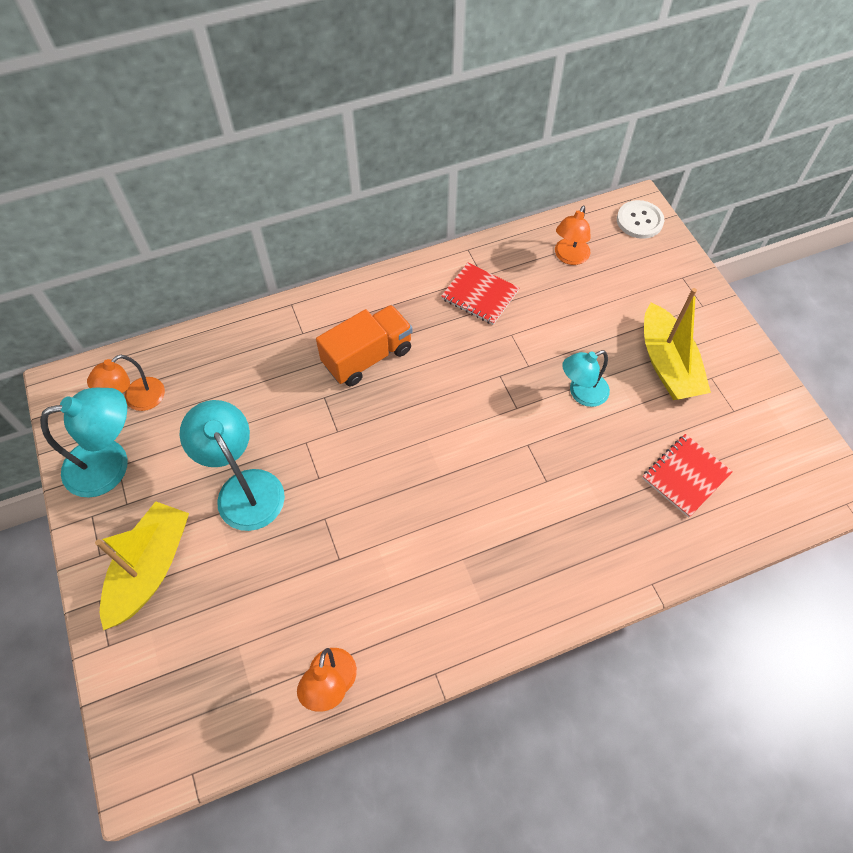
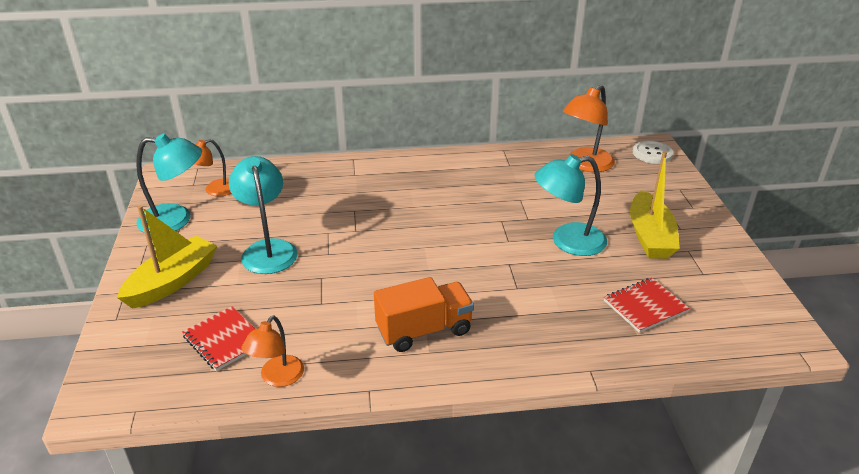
camera: 15 degrees right, 25 degrees down
orange truck [316,305,413,387] -> orange truck moved to [374,277,474,352]
red notebook [441,263,519,325] -> red notebook moved to [182,306,255,371]
orange lamp [555,206,591,265] -> orange lamp [563,85,615,172], size x1.56
turquoise lamp [562,350,610,407] -> turquoise lamp [535,154,607,256], size x1.56

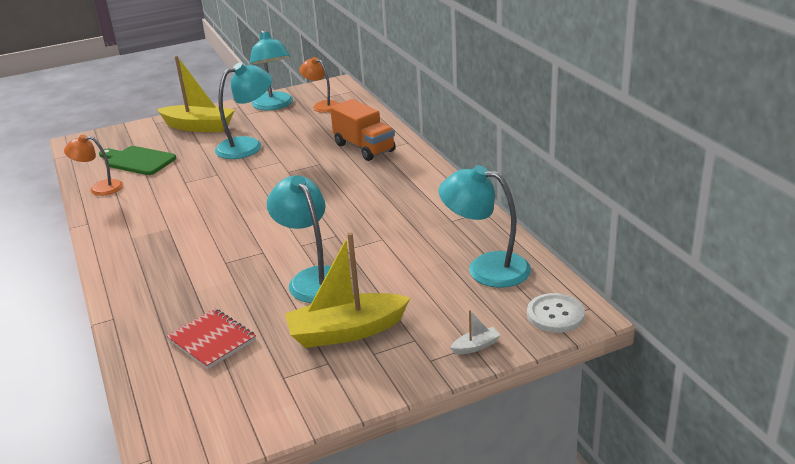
camera: 75 degrees right, 5 degrees down
red notebook [182,306,255,371] -> green cutting board [99,146,176,175]
orange truck [374,277,474,352] -> orange truck moved to [330,99,396,161]
orange lamp [563,85,615,172] -> turquoise lamp [439,165,531,288]
none -> white boat [450,310,500,354]

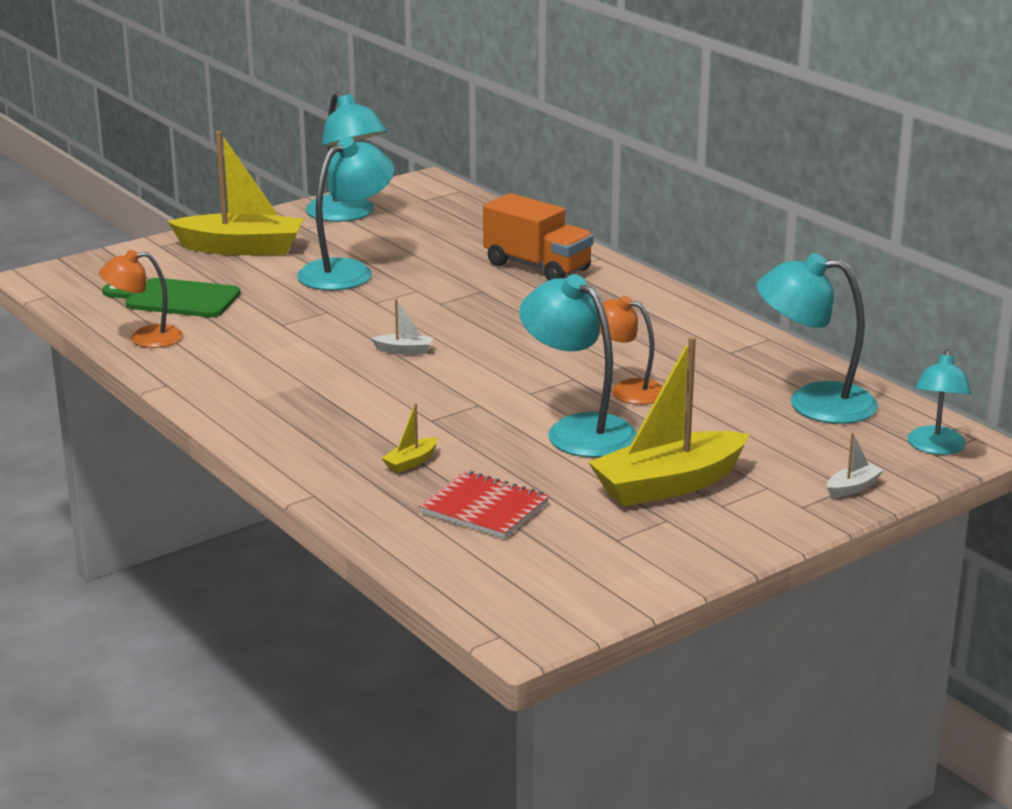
camera: 15 degrees left, 5 degrees down
orange lamp [299,57,339,113] -> orange lamp moved to [600,296,663,405]
white button [527,293,585,333] -> turquoise lamp [907,350,971,455]
none -> white boat [371,299,433,354]
none -> yellow boat [381,403,438,473]

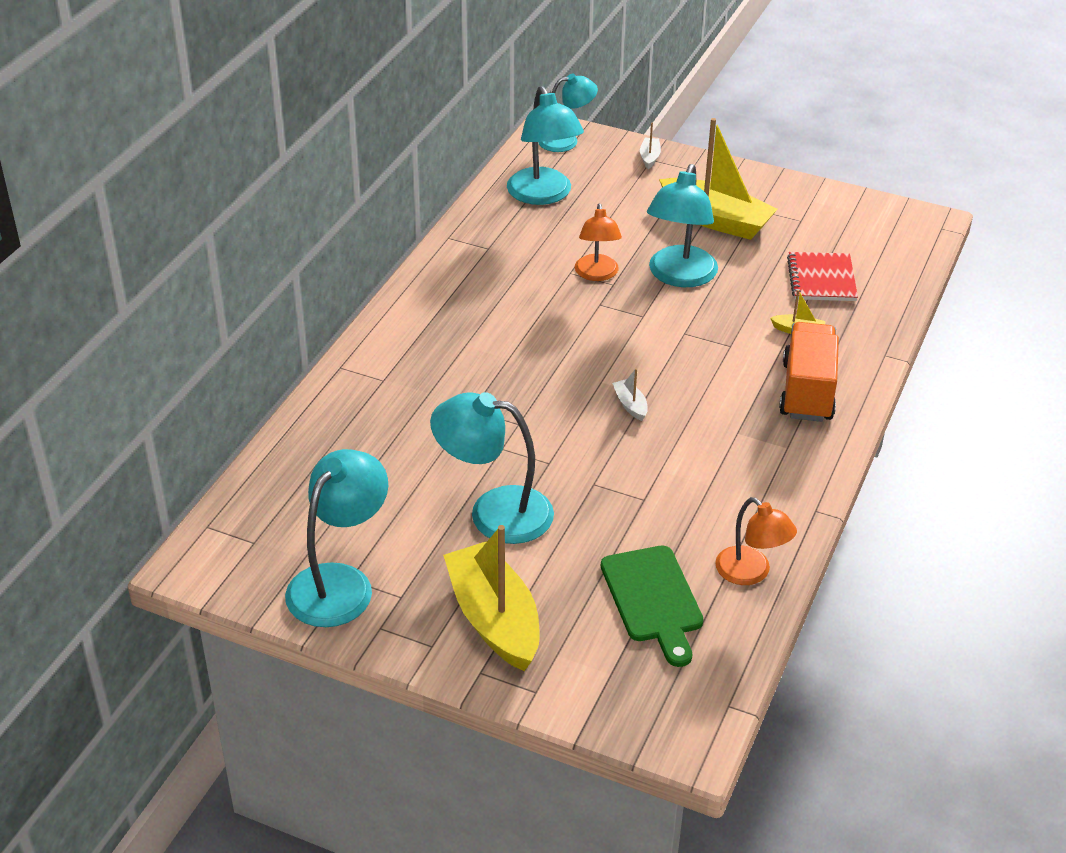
camera: 120 degrees left, 15 degrees up
orange truck [483,193,594,281] -> orange truck moved to [779,322,839,422]
white boat [827,433,884,498] -> white boat turned 75 degrees clockwise [640,123,661,169]

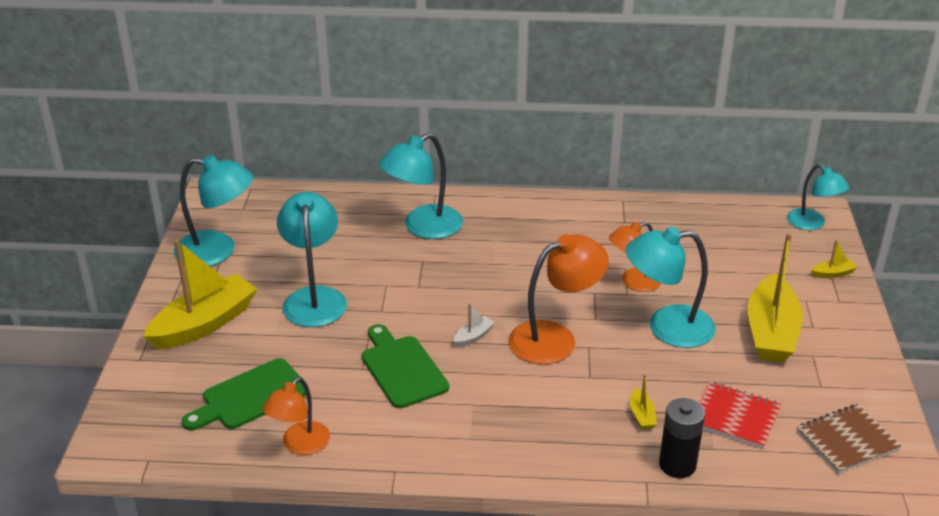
camera: 70 degrees right, 5 degrees down
turquoise lamp [507,86,584,205] -> turquoise lamp moved to [378,133,463,239]
white boat [640,123,661,169] -> yellow boat [811,240,858,278]
orange truck [779,322,839,422] -> none
red notebook [787,252,858,301] -> red notebook turned 45 degrees clockwise [698,381,781,449]
none -> green cutting board [362,324,449,408]
none -> orange lamp [508,234,609,364]
none -> black battery [659,398,705,478]
none -> brown notebook [797,404,901,474]

